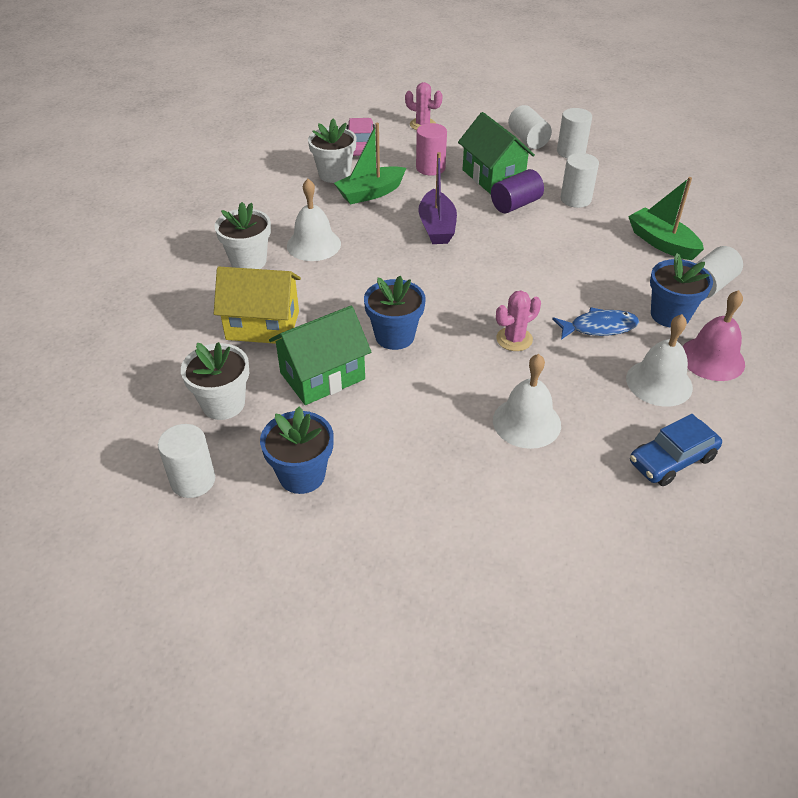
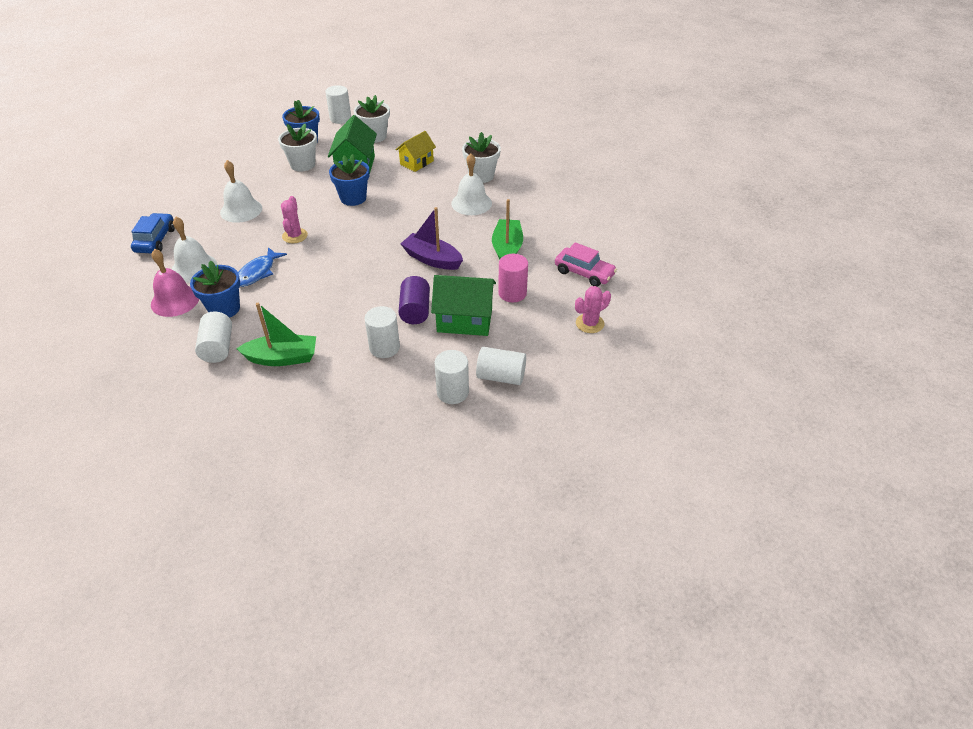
camera: 125 degrees right, 0 degrees up
yellow house [214,267,301,344] -> yellow house [396,131,436,172], size x0.66
white flower pot [308,118,356,183] -> white flower pot moved to [278,124,317,172]

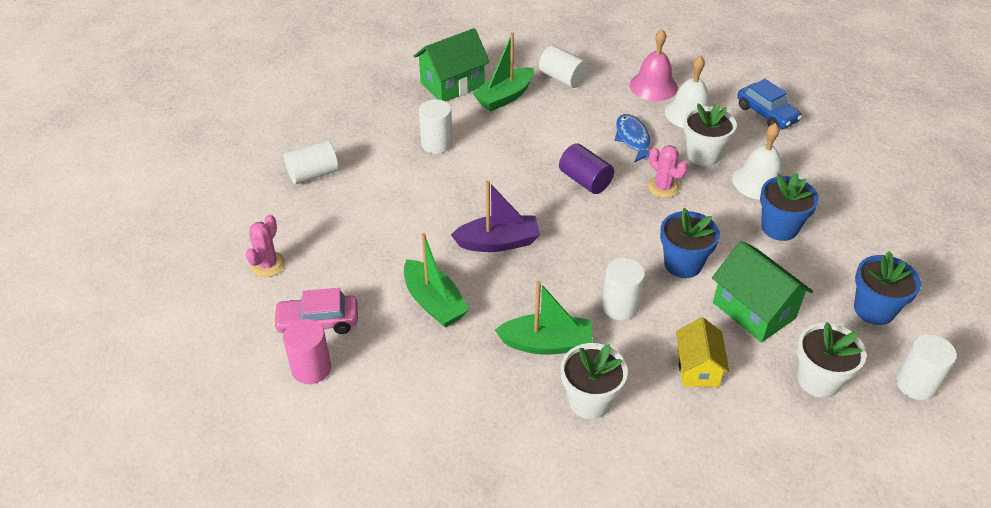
camera: 140 degrees right, 0 degrees up
blue flower pot [190,260,240,318] -> blue flower pot moved to [760,173,819,241]
white flower pot [278,124,317,172] -> white flower pot moved to [684,104,737,166]
purple cylinder [399,276,430,324] -> purple cylinder moved to [559,143,614,194]
green house [431,275,496,336] -> green house moved to [414,28,490,102]
white cylinder [435,350,469,404] -> white cylinder moved to [602,258,645,320]
white bell [451,154,492,215] -> green boat [495,281,593,355]
pink cylinder [498,254,528,302] -> pink cylinder moved to [283,319,331,384]

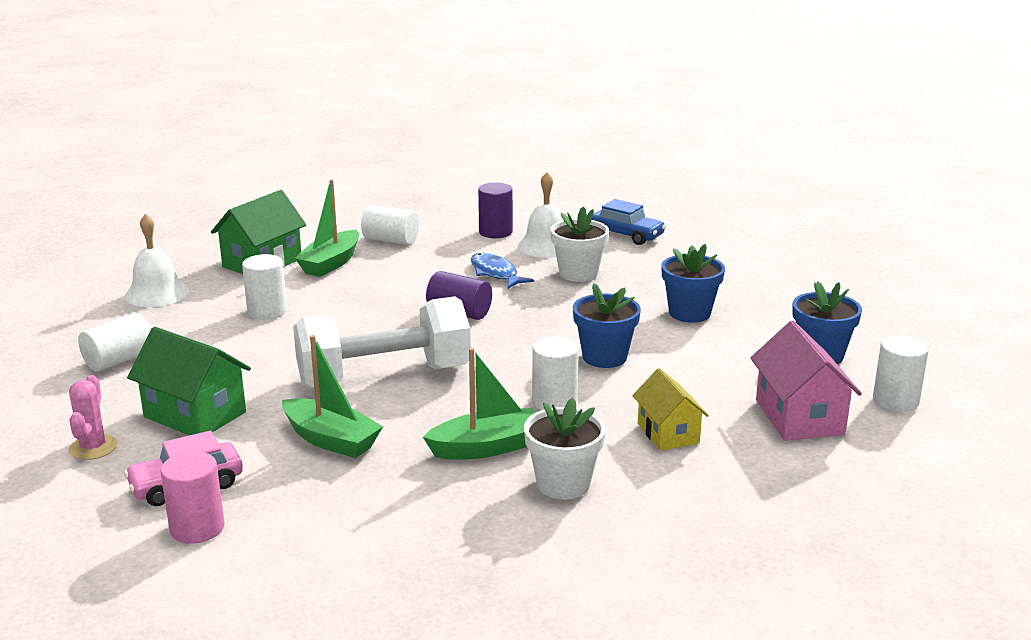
camera: 20 degrees left, 20 degrees down
purple boat [451,181,540,252] -> white dumbbell [293,296,471,389]
pink bell [629,29,678,101] -> purple cylinder [478,182,513,238]
pink cactus [647,145,688,198] -> none
green house [712,241,813,343] -> green house moved to [127,327,251,435]
white bell [732,123,783,200] -> white bell moved to [125,213,189,307]
white flower pot [797,322,867,398] -> pink house [750,321,862,441]

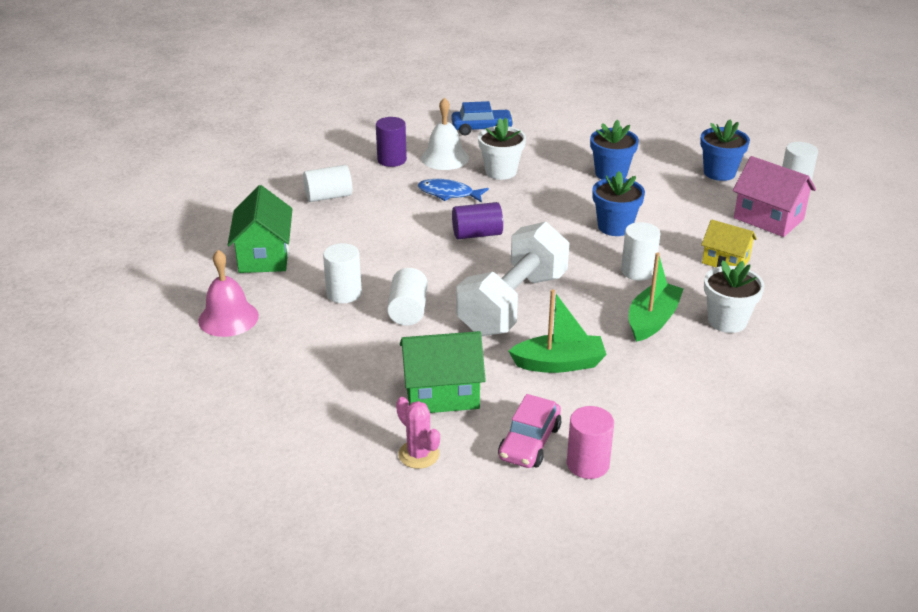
camera: 40 degrees left, 10 degrees up
white cylinder [78,313,151,372] -> white cylinder moved to [387,268,428,325]
white bell [125,213,189,307] -> pink bell [198,250,259,337]
green boat [295,179,359,277] -> none

